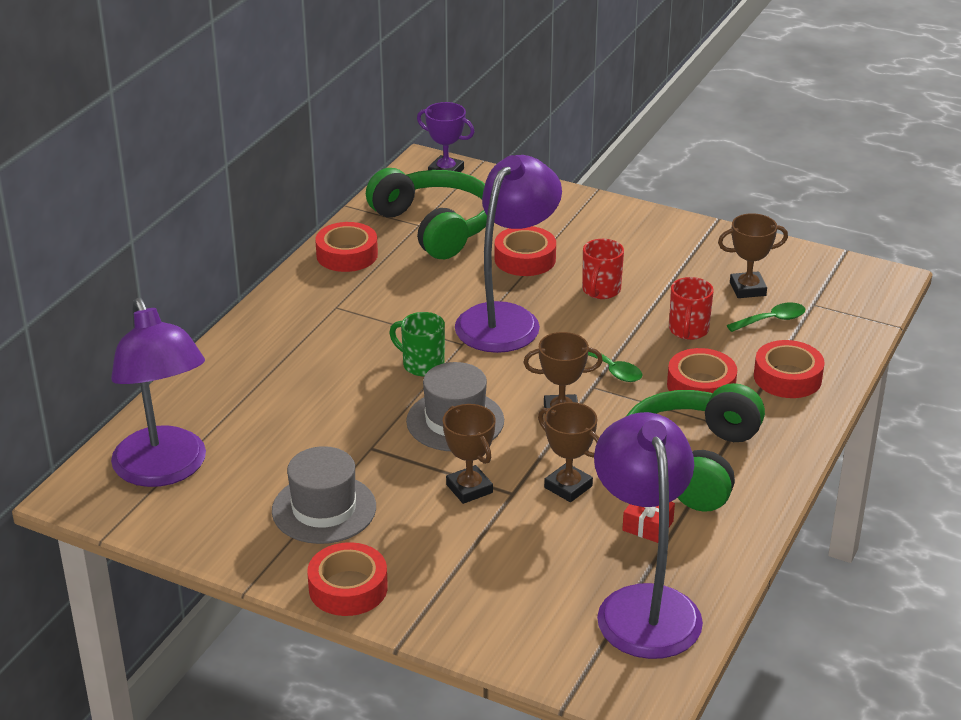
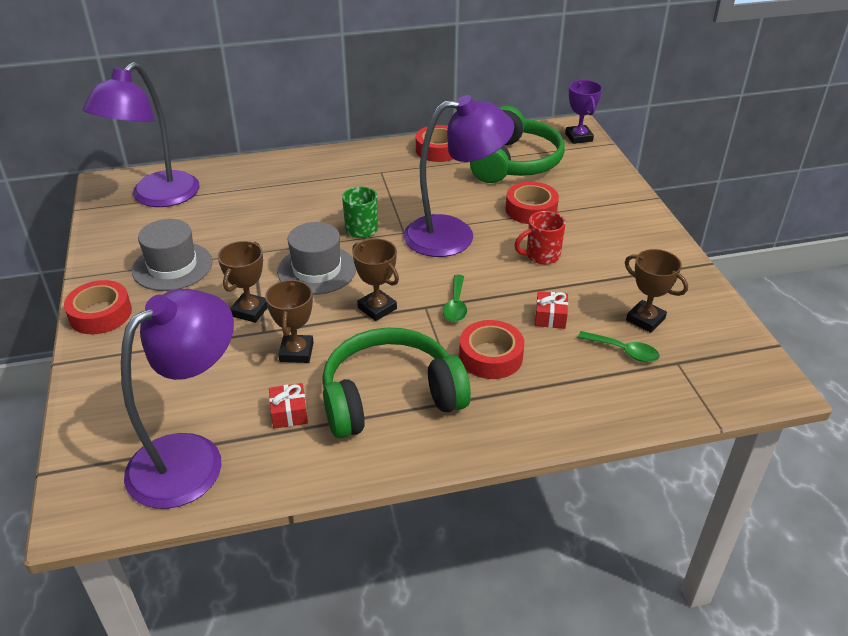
camera: 50 degrees right, 5 degrees up
red mug [669,277,714,340] -> red gift [535,291,568,329]
red tape [754,340,825,398] -> none

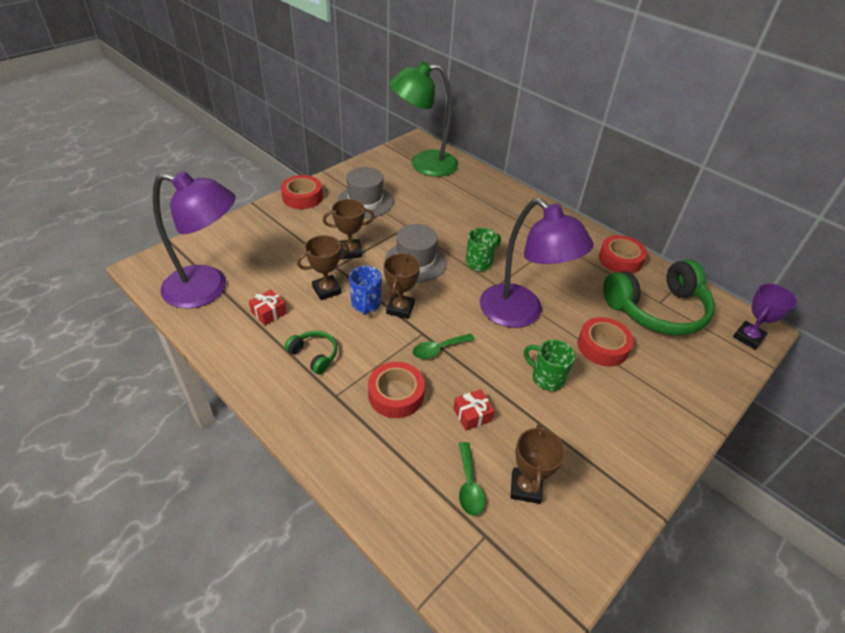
camera: 55 degrees right, 5 degrees up
purple lamp [83,62,199,207] -> green lamp [389,61,458,177]
green headphones [322,327,471,439] -> green headphones [285,331,337,374], size x0.44
red mug [514,211,566,265] -> green mug [524,340,575,391]
none -> blue mug [349,266,382,315]

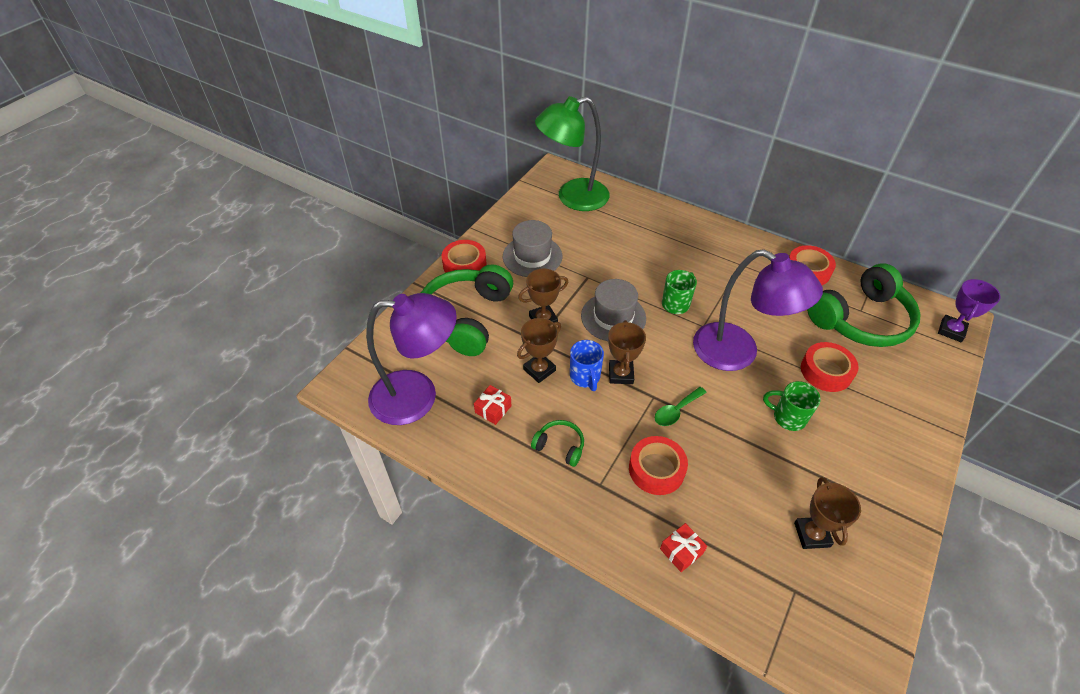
camera: 10 degrees left, 5 degrees up
red gift [453,389,495,431] -> red gift moved to [660,523,707,572]
green spoon [459,442,485,516] -> none
none -> green headphones [421,264,513,356]

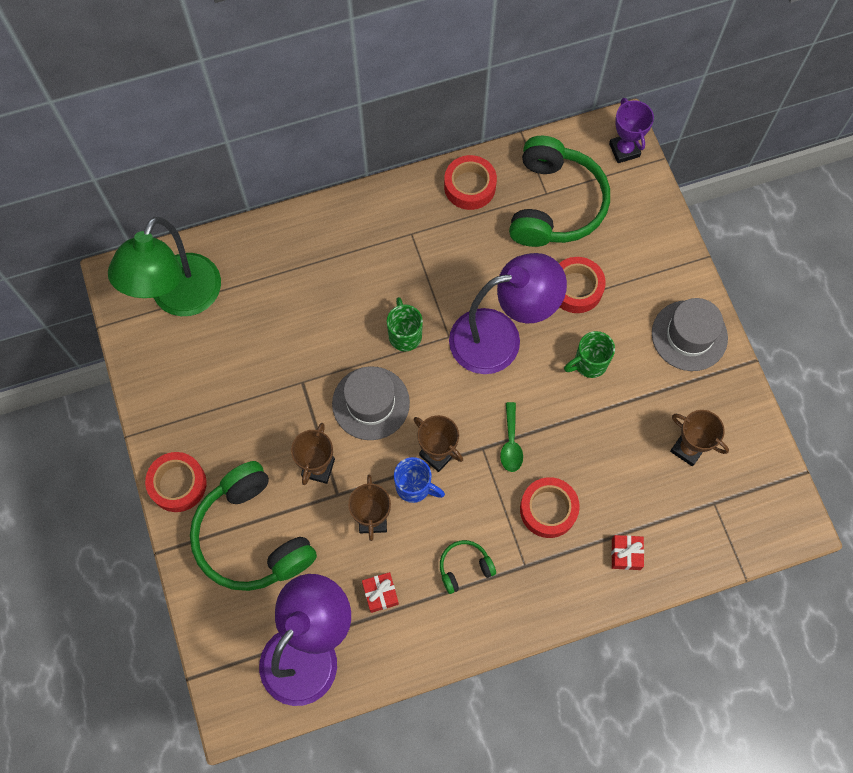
camera: 50 degrees left, 20 degrees up
grey hat [503,220,562,277] -> grey hat moved to [652,298,728,371]

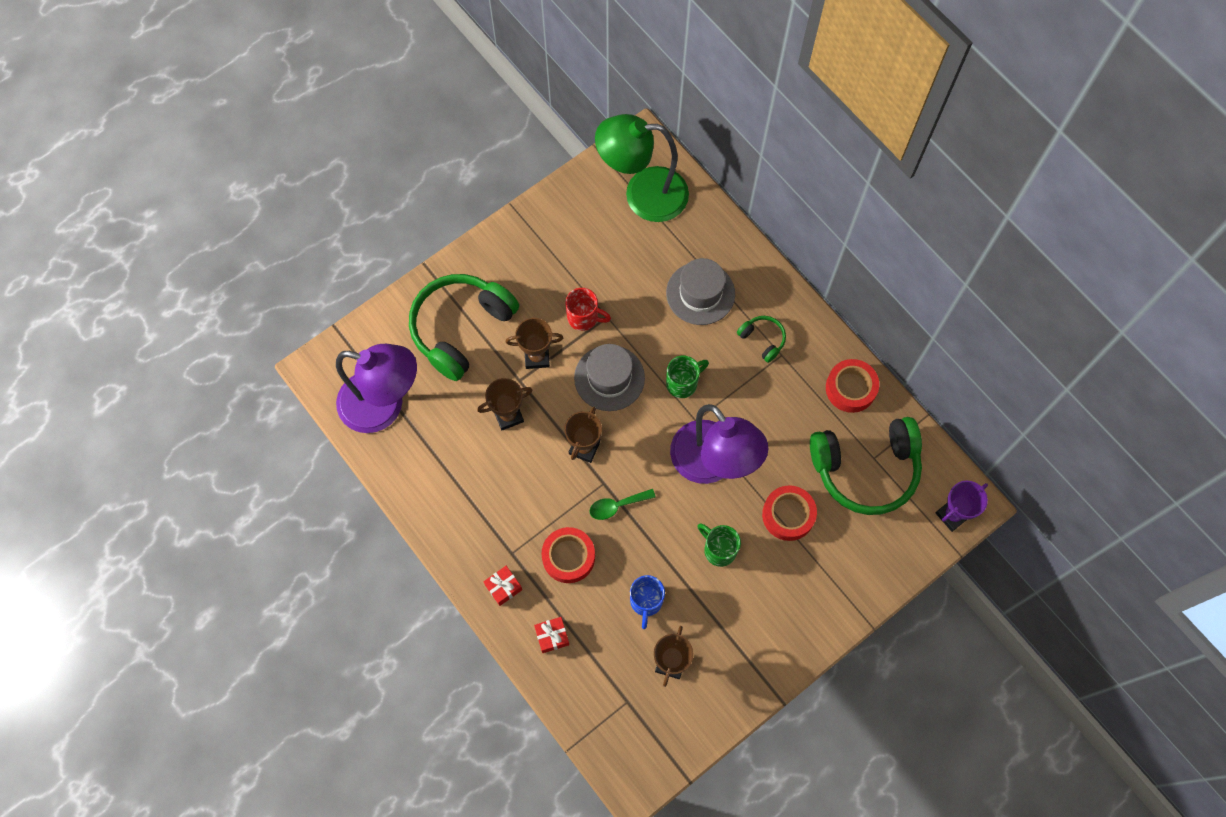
camera: 70 degrees right, 0 degrees up
red tape [145,452,207,512] -> none
red gift [362,572,399,613] -> red gift moved to [484,566,522,606]
blue mug [394,457,445,503] -> blue mug moved to [630,575,665,629]
green headphones [440,540,496,594] -> green headphones moved to [737,316,786,363]
grey hat [652,298,728,371] -> grey hat moved to [666,258,735,325]
none -> red mug [565,288,611,331]

